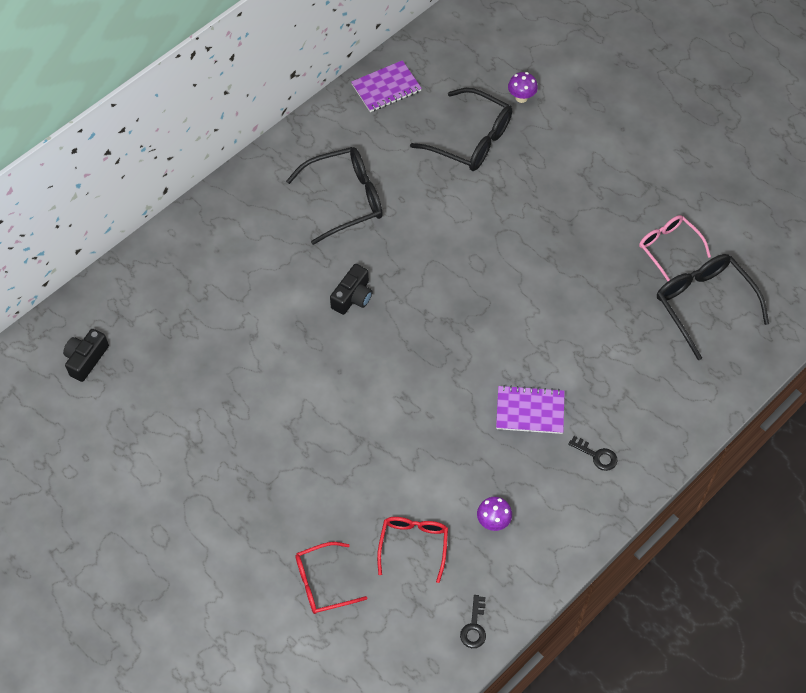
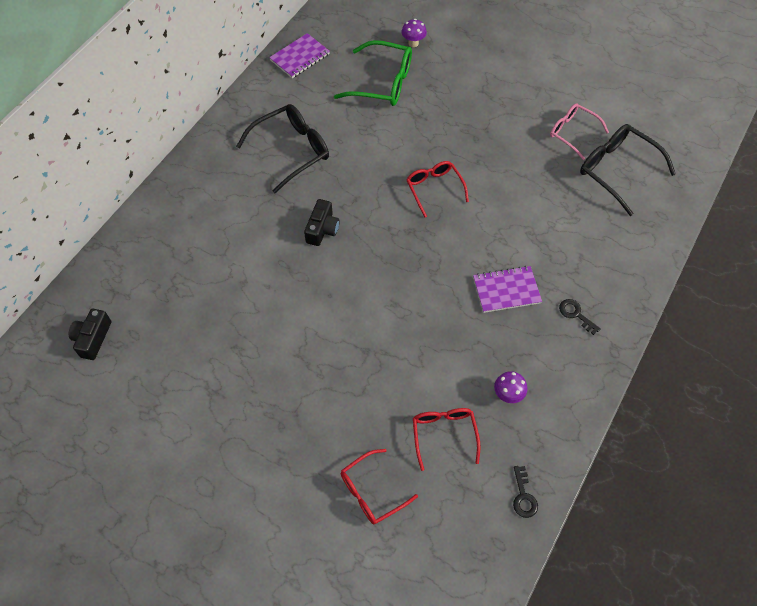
camera: 15 degrees left, 0 degrees up
black glasses [410,88,512,171] -> green glasses [334,40,412,106]
black key [568,436,617,471] -> black key turned 150 degrees counterclockwise [559,299,601,335]
none -> red glasses [406,161,469,218]

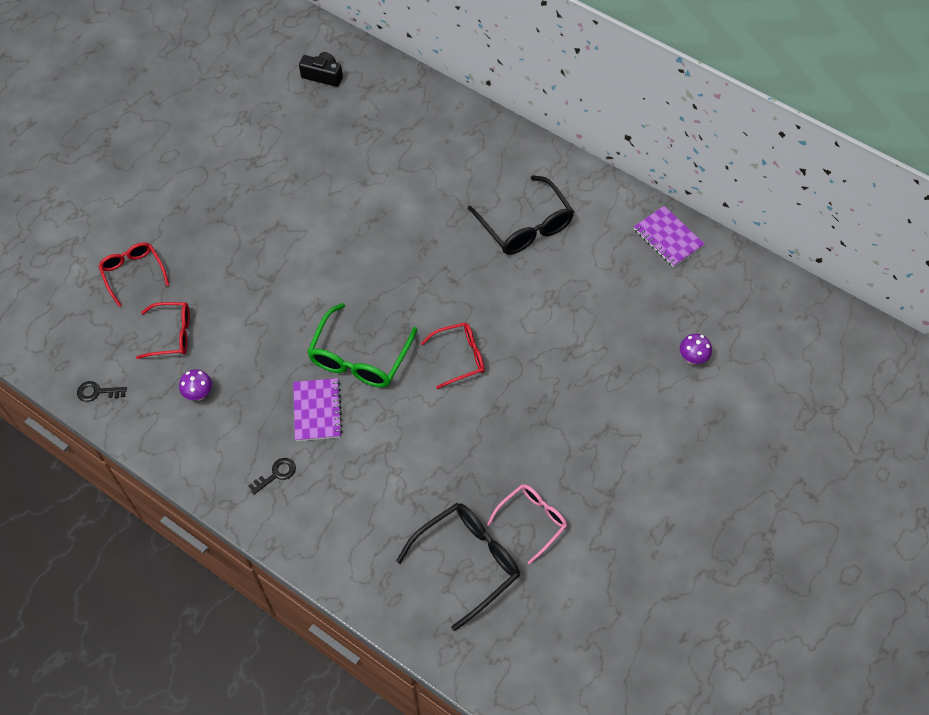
camera: 95 degrees right, 0 degrees up
black camera [304,199,340,246] -> none
green glasses [334,40,412,106] -> green glasses moved to [307,303,417,388]

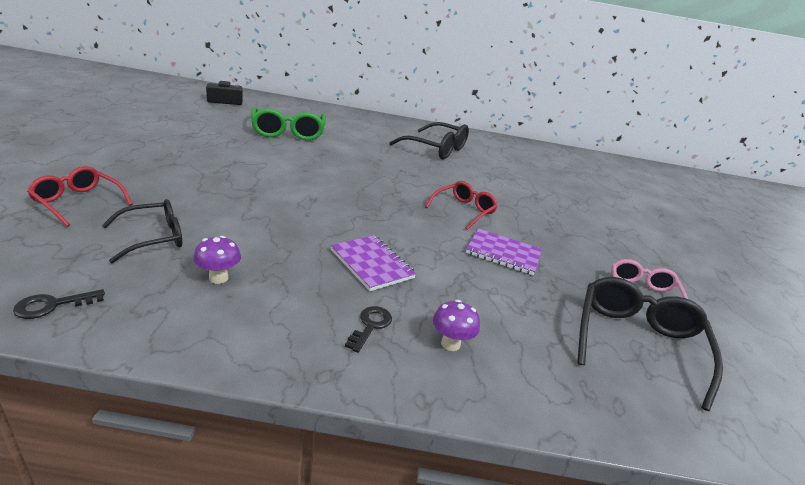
camera: 35 degrees left, 30 degrees down
red glasses [136,302,190,359] -> black glasses [102,199,182,264]
green glasses [307,303,417,388] -> green glasses moved to [251,107,326,141]
purple notebook [634,206,705,267] -> purple notebook moved to [466,228,542,275]
purple mushroom [680,334,712,365] -> purple mushroom moved to [433,300,480,351]

